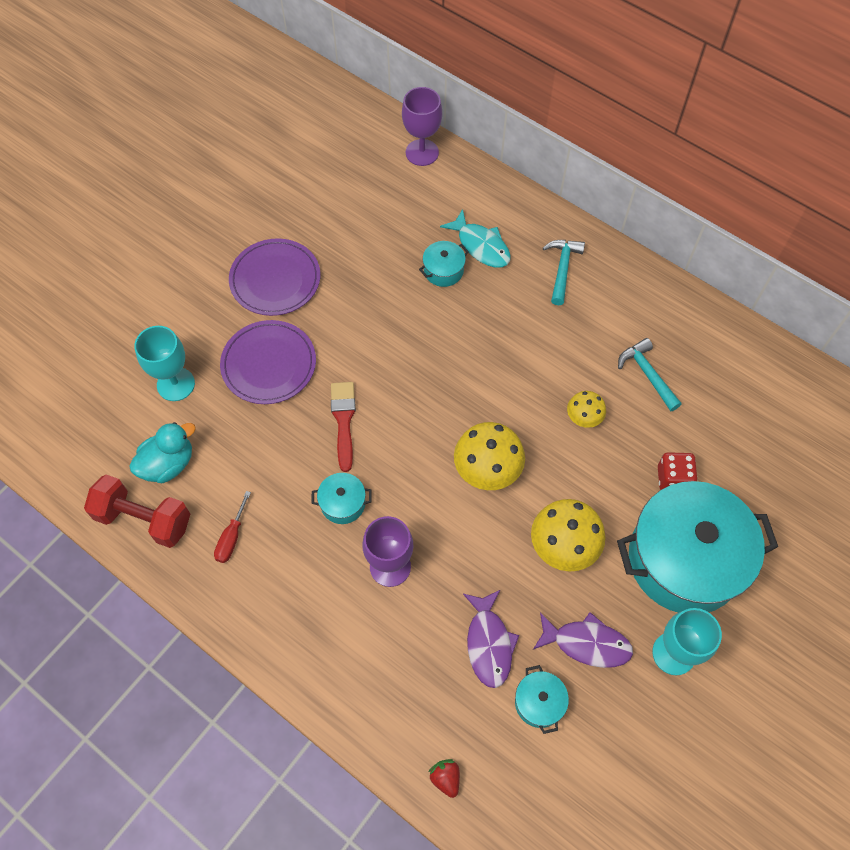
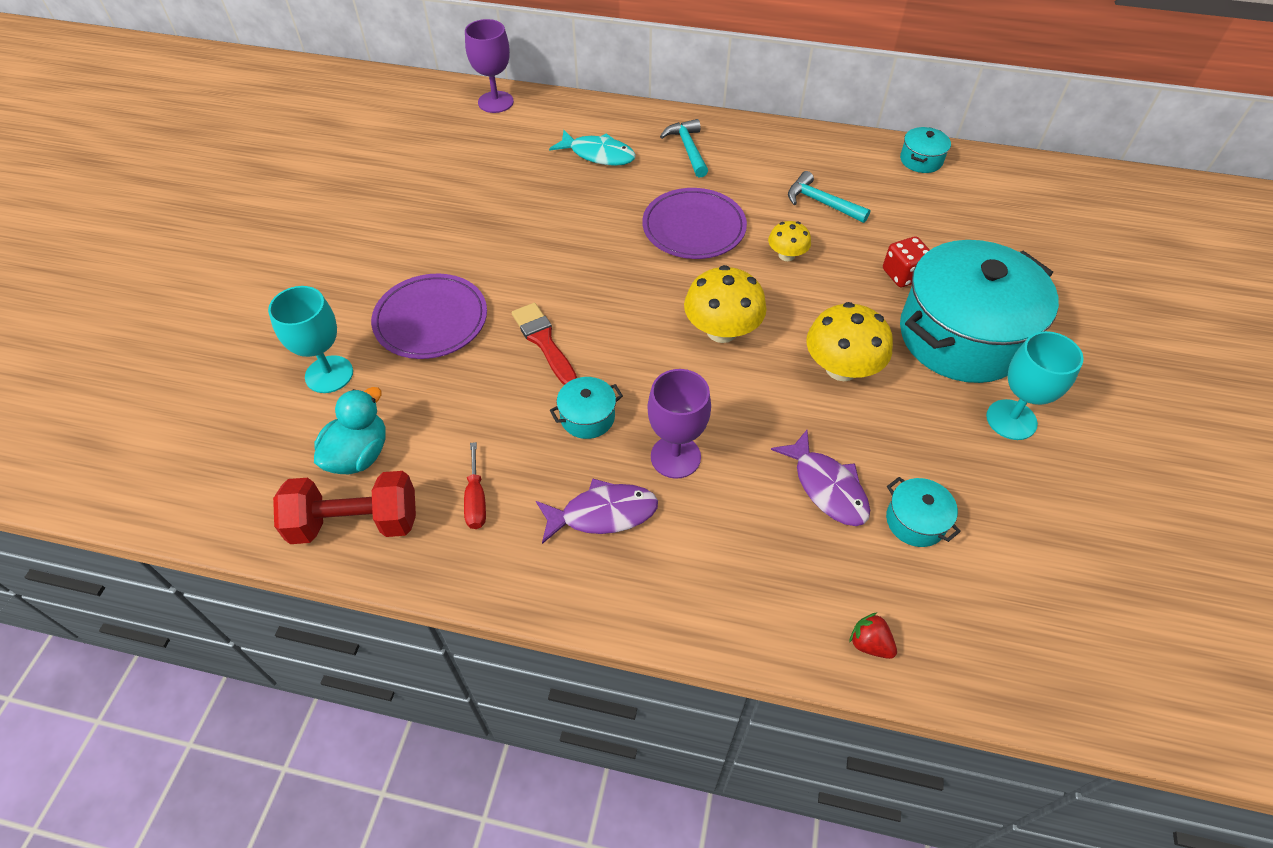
camera: 25 degrees left, 10 degrees down
purple plate [229,238,320,316] -> purple plate moved to [642,188,747,259]
turquoise pot [419,241,469,287] -> turquoise pot moved to [900,127,951,173]
purple fish [533,612,633,668] -> purple fish moved to [536,478,658,544]

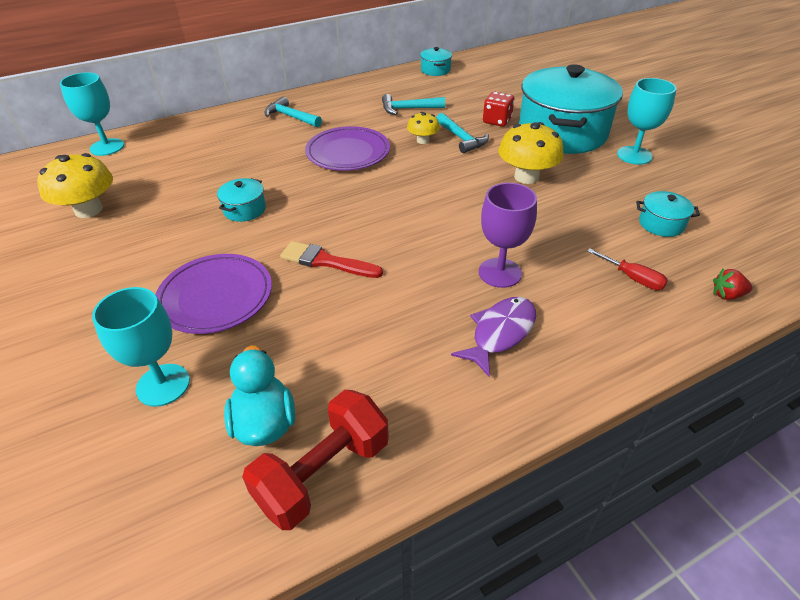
camera: 40 degrees left, 10 degrees down
red screwdriver [464,442,486,529] -> red screwdriver moved to [587,248,668,290]
purple goblet [465,19,514,113] -> turquoise goblet [60,72,124,156]
turquoise fish [549,130,636,166] -> none
turquoise pot [550,377,623,439] -> turquoise pot moved to [217,178,266,222]
yellow mushroom [684,265,766,343] -> yellow mushroom moved to [37,153,113,218]
purple fish [771,430,870,526] -> none
none -> turquoise hammer [436,113,489,153]

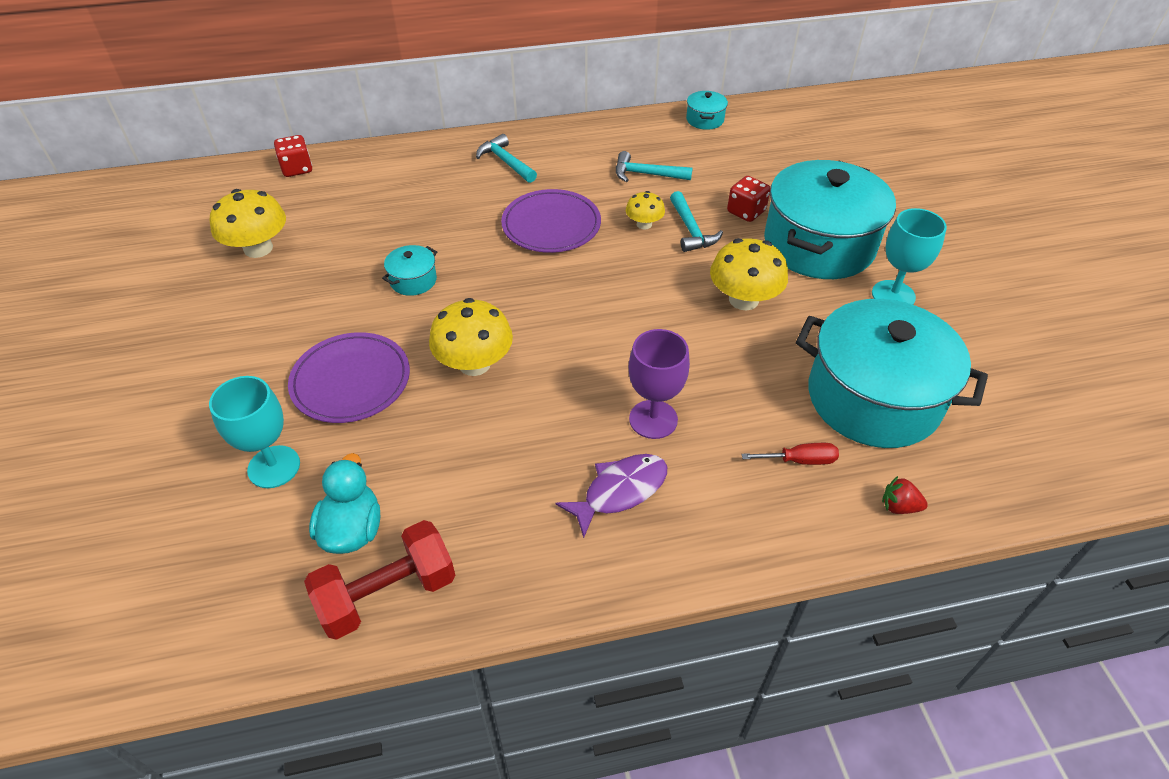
camera: 15 degrees right, 5 degrees up
turquoise goblet [60,72,124,156] -> red dice [274,135,312,177]
red brush [280,241,383,278] -> yellow mushroom [429,298,513,376]
red screwdriver [587,248,668,290] -> red screwdriver turned 60 degrees counterclockwise [741,443,839,465]
turquoise pot [636,191,700,237] -> turquoise pot [796,299,988,448], size x2.47

